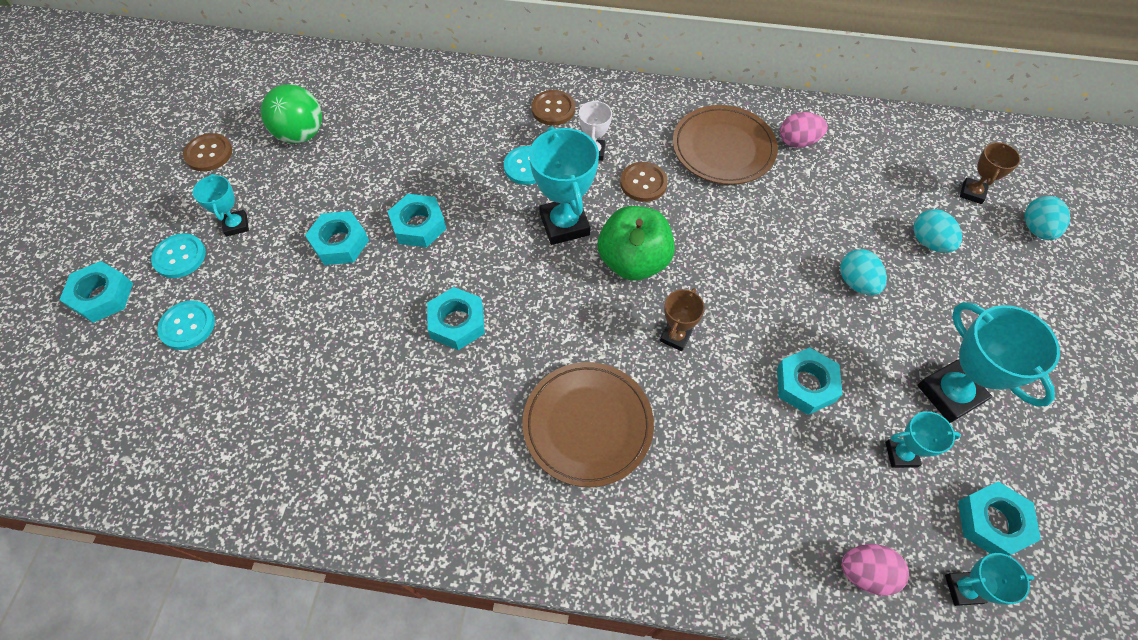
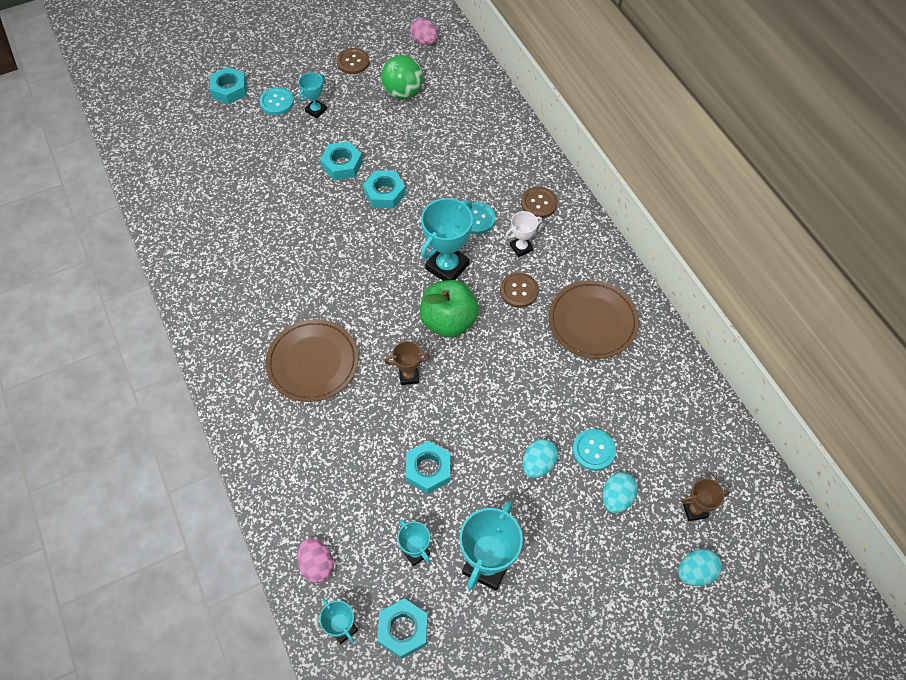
camera: 55 degrees right, 0 degrees up
turquoise button [157,300,215,350] -> turquoise button moved to [572,429,616,471]
turquoise nut [427,287,485,350] -> none
pink egg [780,112,828,148] -> pink egg moved to [410,18,438,45]

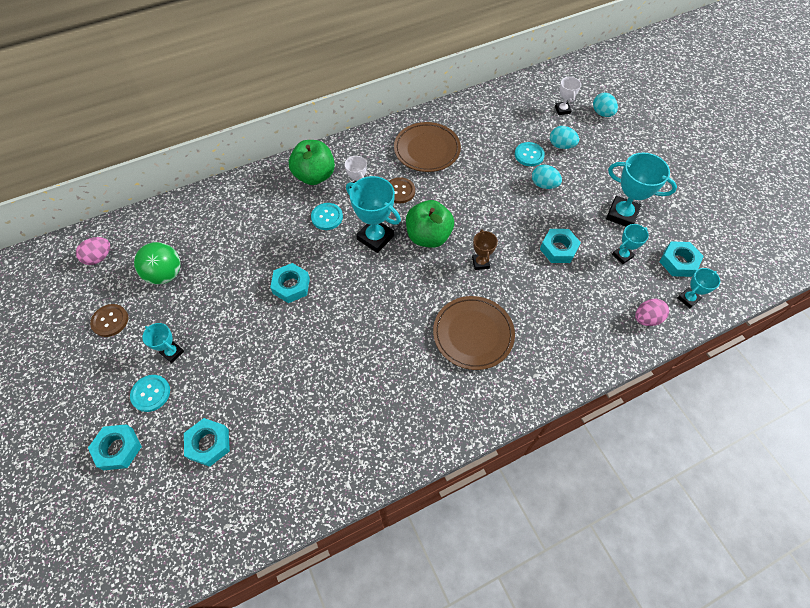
camera: 90 degrees left, 0 degrees up
turquoise nut [320,141,363,180] -> turquoise nut moved to [184,418,230,467]
brown button [521,187,558,218] -> green apple [289,140,335,185]
brown trophy [681,478,730,521] -> white trophy [555,76,581,115]

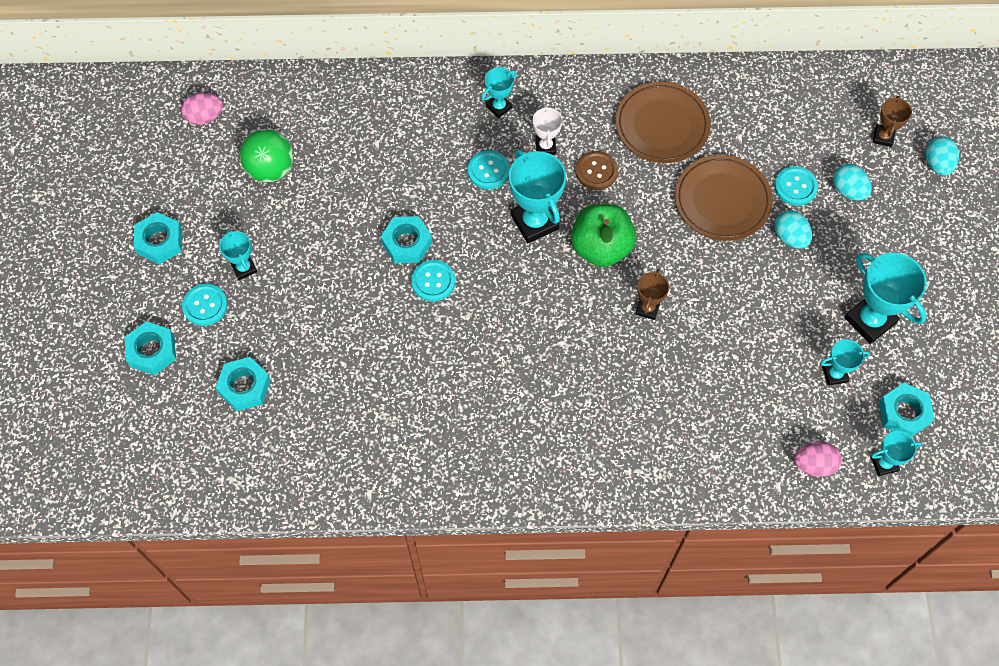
camera: 25 degrees right, 5 degrees up
brown button [90,304,128,337] -> none
green apple [289,140,335,185] -> turquoise trophy [482,67,517,118]
brown plate [433,296,515,370] -> brown plate moved to [675,155,773,241]
turquoise nut [540,229,581,263] -> turquoise nut moved to [134,212,182,264]
white trophy [555,76,581,115] -> brown trophy [873,96,912,147]
none -> turquoise button [411,260,455,302]

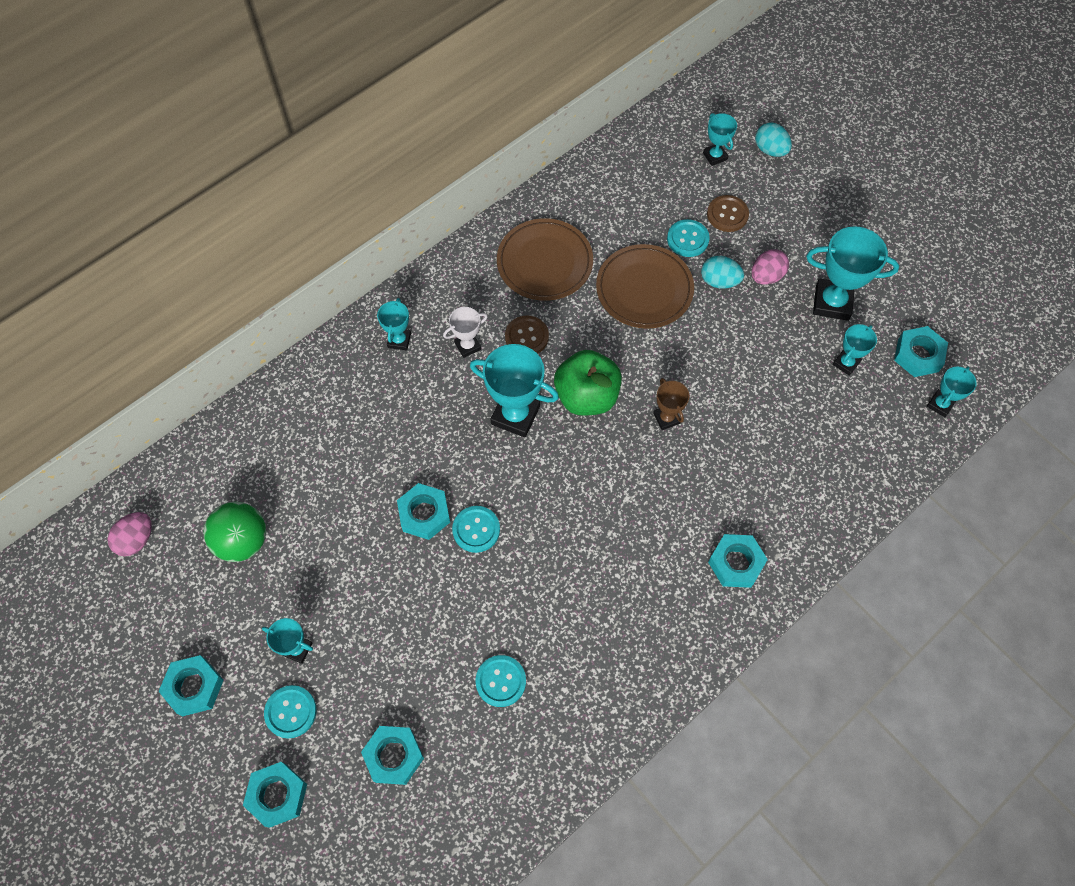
camera: 40 degrees left, 0 degrees up
turquoise button [468,150,510,189] -> turquoise button moved to [475,655,526,707]
white trophy [533,105,562,155] -> white trophy turned 75 degrees counterclockwise [443,307,488,358]
pink egg [794,442,842,477] -> pink egg moved to [752,249,789,285]
turquoise egg [833,164,872,200] -> brown button [707,195,749,232]
brown trophy [873,96,912,147] -> turquoise trophy [703,113,737,166]
none -> turquoise nut [708,534,768,588]

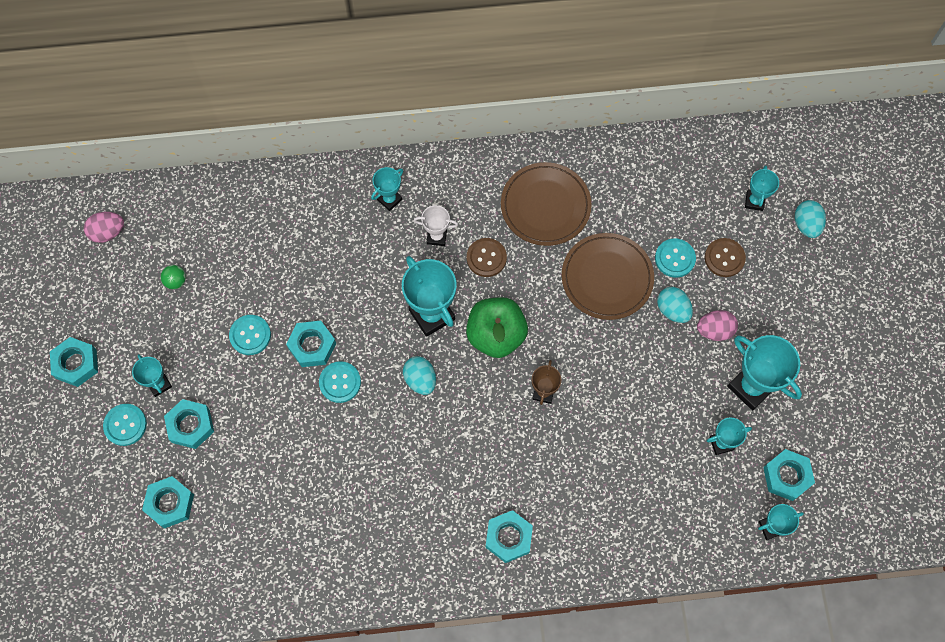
camera: 35 degrees right, 5 degrees up
green ball [203,502,266,562] -> green ball [161,265,186,289], size x0.49
turquoise nut [243,762,307,828] -> turquoise nut moved to [164,399,214,449]
turquoise button [475,655,526,707] -> turquoise button moved to [229,315,271,355]
none -> turquoise egg [403,356,436,395]

